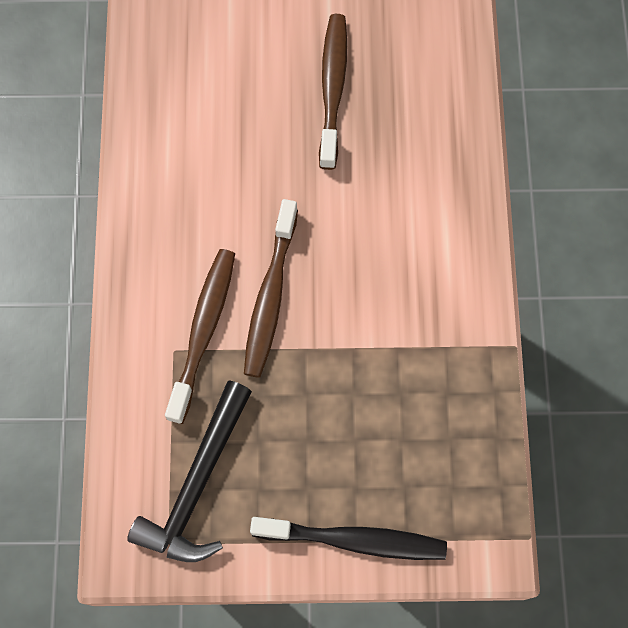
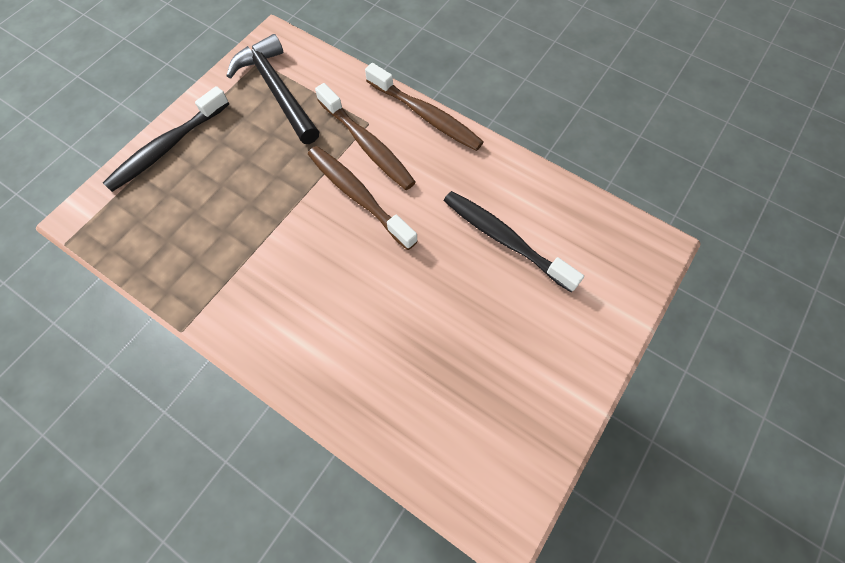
camera: 125 degrees right, 5 degrees down
brown toothbrush [319,14,347,170] -> brown toothbrush moved to [365,63,484,151]
none -> black toothbrush [444,191,584,292]

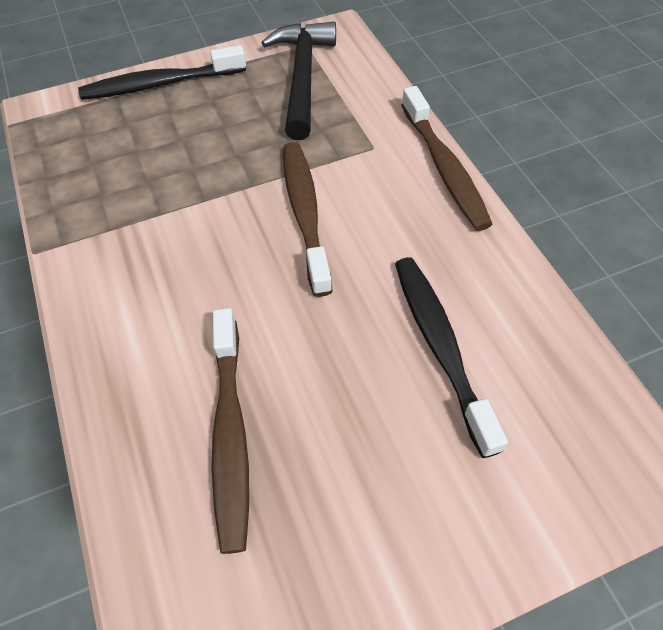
camera: 35 degrees right, 10 degrees down
brown toothbrush [315,83,416,190] -> brown toothbrush moved to [211,308,249,554]

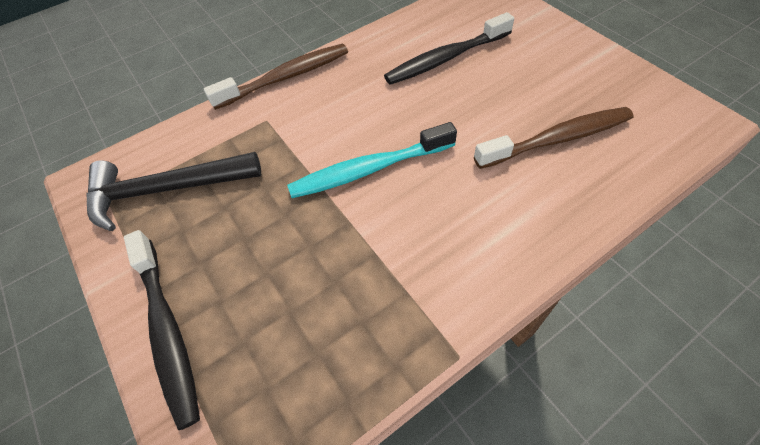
camera: 100 degrees left, 0 degrees up
brown toothbrush [283,142,333,297] -> none
none -> turquoise toothbrush [287,122,457,198]

